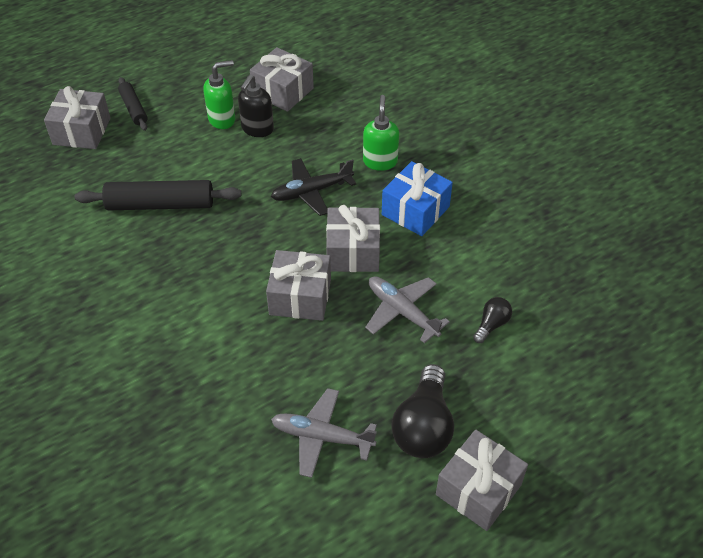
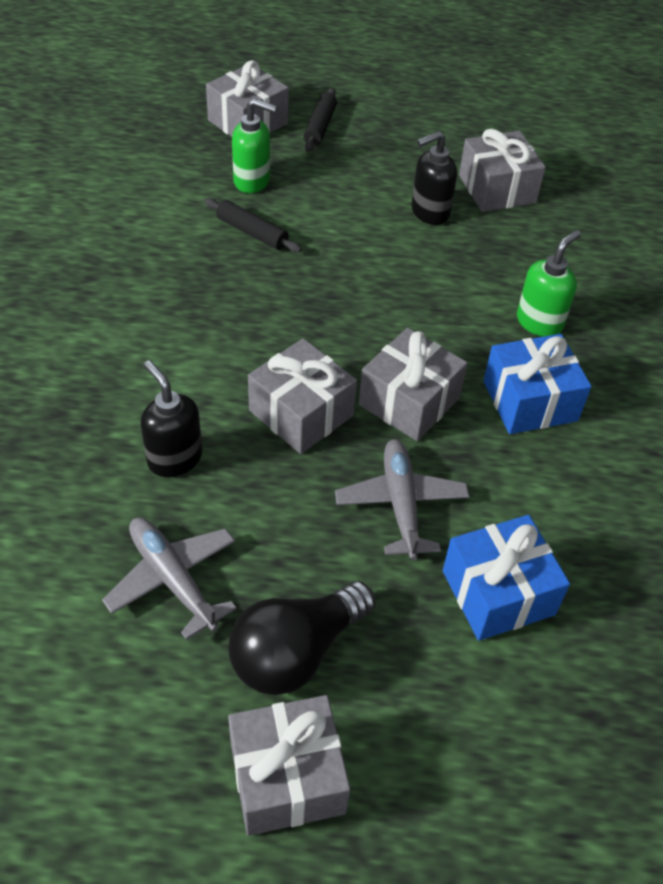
camera: 35 degrees right, 0 degrees up
black rolling pin [75,180,241,210] -> black rolling pin [204,198,302,253], size x0.57
green soap dispenser [203,60,235,129] -> green soap dispenser moved to [232,98,277,193]
black plane [271,158,356,216] -> none
black light bulb [473,297,512,343] -> blue gift [443,515,570,641]
none -> black soap dispenser [141,360,202,477]

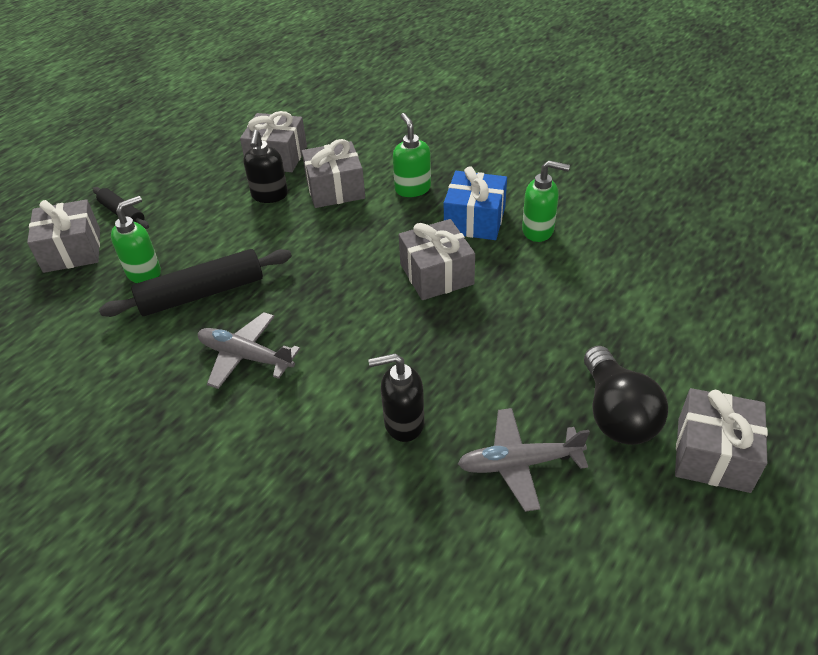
camera: 55 degrees left, 5 degrees down
black rolling pin [204,198,302,253] -> black rolling pin [99,249,292,317], size x1.75
grey gift [248,338,357,454] -> grey gift moved to [302,139,365,208]
grey plane [335,439,469,560] -> grey plane moved to [198,312,301,389]
blue gift [443,515,570,641] -> none
none -> green soap dispenser [522,161,570,242]

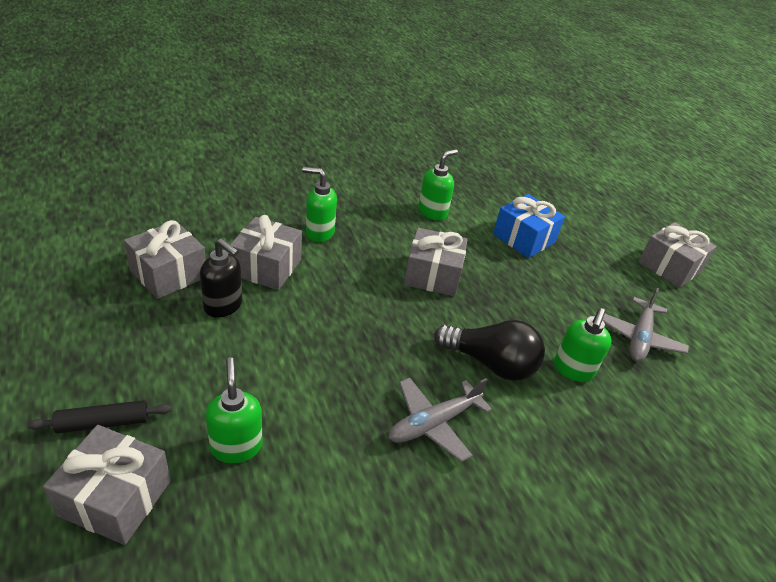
camera: 65 degrees left, 5 degrees down
black rolling pin [99,249,292,317] -> none
black soap dispenser [368,353,425,442] -> green soap dispenser [554,308,612,382]
blue gift [444,166,507,240] -> blue gift moved to [493,194,565,258]
black light bulb [584,346,668,445] -> black light bulb moved to [434,320,545,381]

